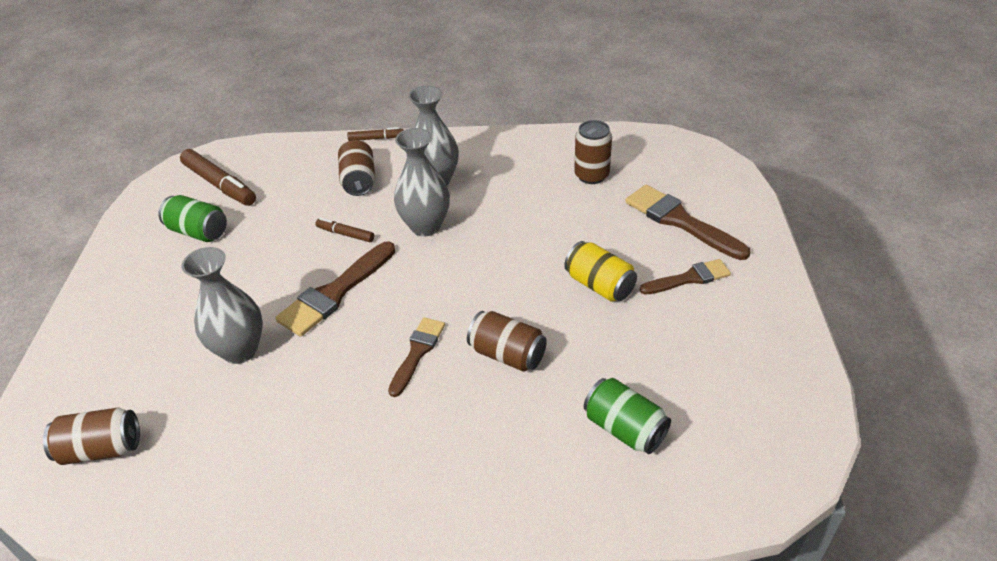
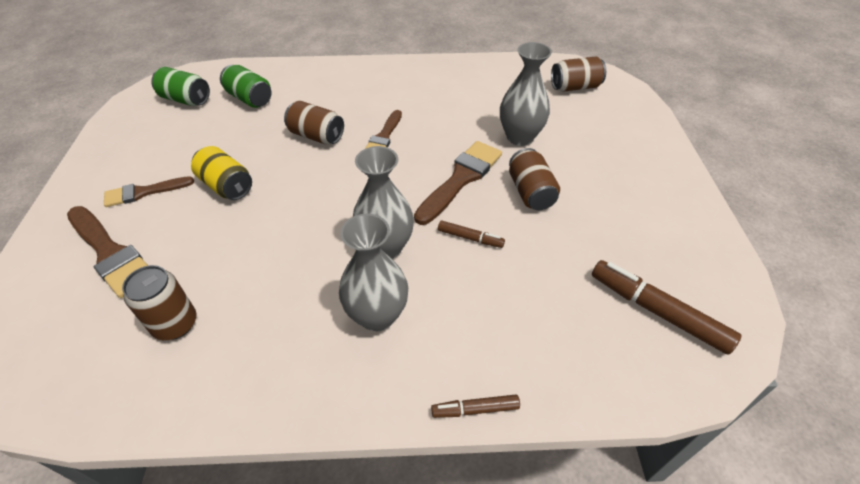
camera: 175 degrees right, 5 degrees up
green can [159,195,227,242] -> green can moved to [151,67,210,106]
brown can [338,140,375,196] -> brown can moved to [509,148,560,210]

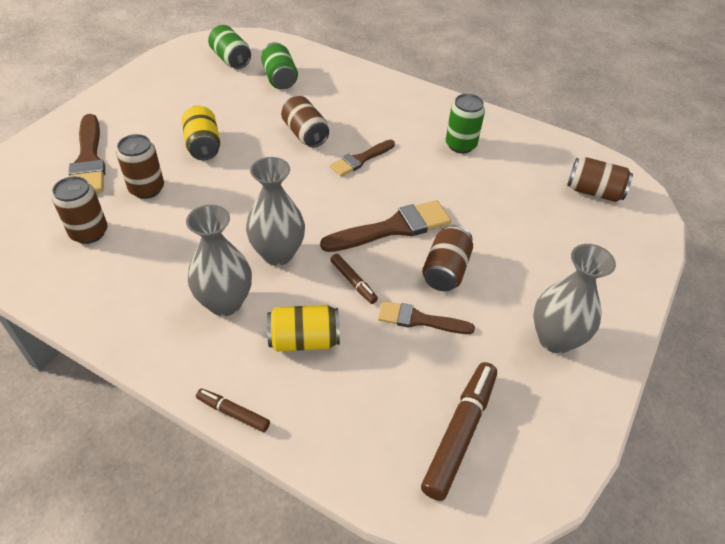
camera: 30 degrees right, 0 degrees up
brown brush [104,176,194,207] -> brown brush moved to [378,301,475,334]
grey vase [500,42,552,146] -> grey vase moved to [533,244,616,354]
brown marker [592,260,741,355] -> brown marker turned 45 degrees clockwise [421,362,497,501]
none -> brown can [116,134,164,199]
none -> yellow can [267,305,340,352]
none -> green can [446,94,485,153]

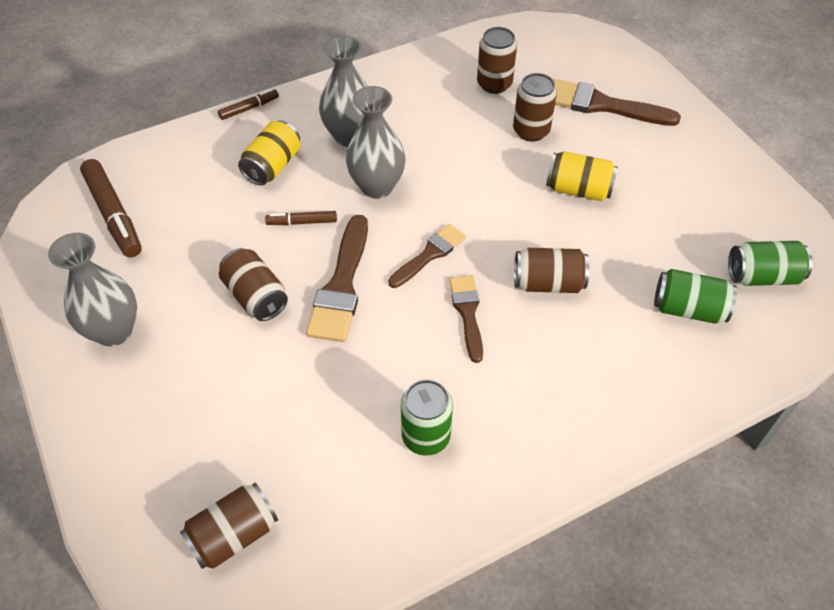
camera: 125 degrees right, 5 degrees up
brown brush [378,301,475,334] -> brown brush moved to [388,224,466,288]

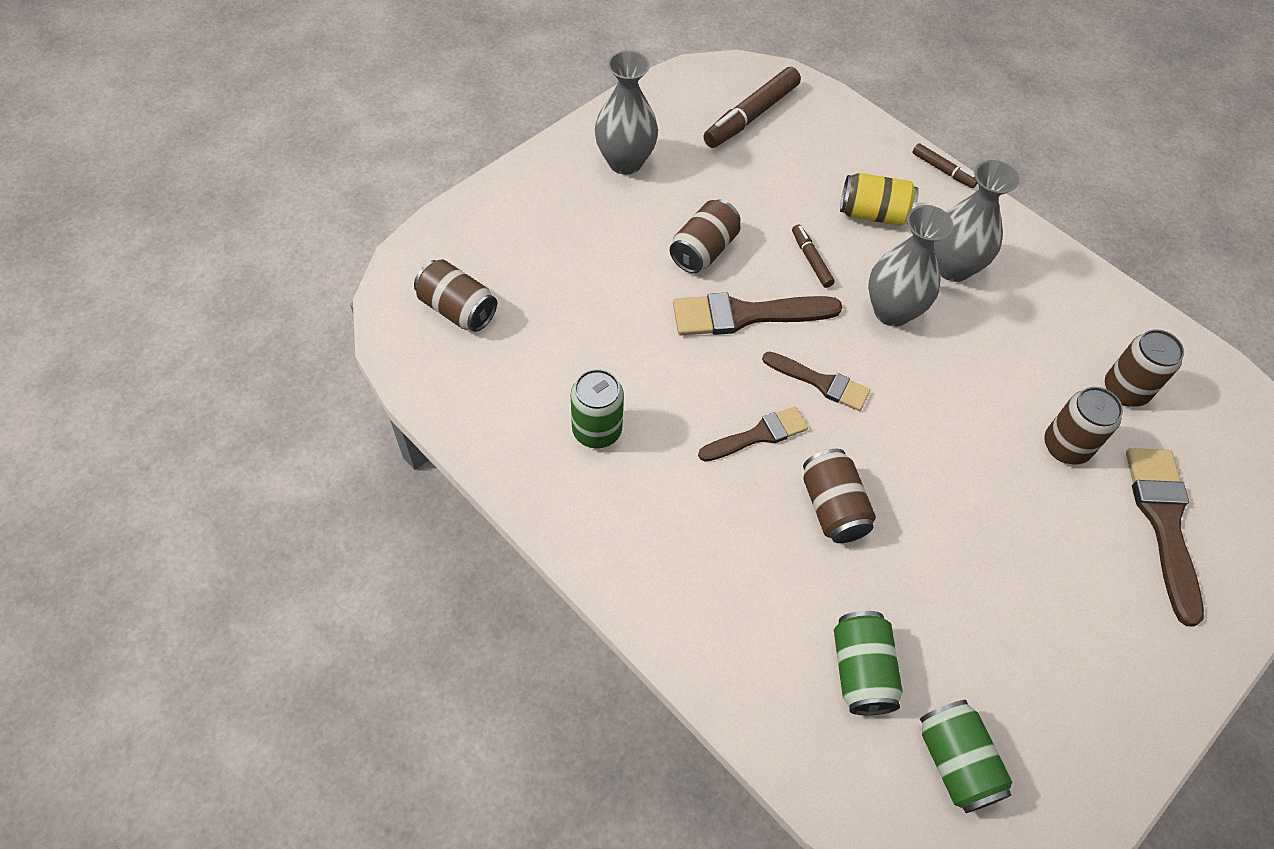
camera: 70 degrees right, 5 degrees up
yellow can [546,151,618,201] -> none

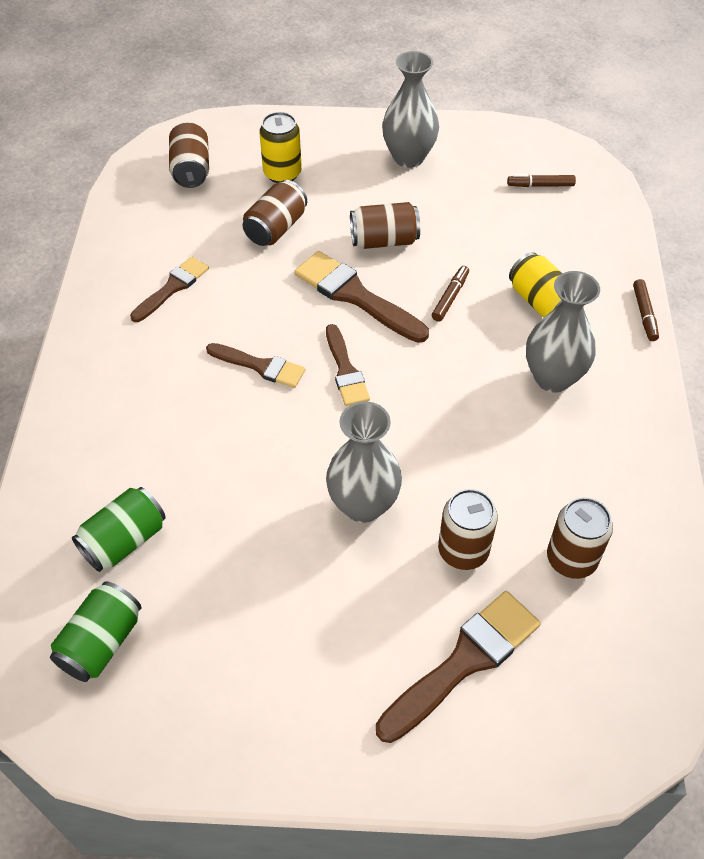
camera: 50 degrees right, 5 degrees down
green can [571,369,624,448] -> brown brush [130,256,209,322]
brown marker [703,67,801,148] -> brown marker [507,174,576,187], size x0.53
brown can [803,449,876,543] -> brown can moved to [243,180,307,246]
grey vase [868,205,953,326] -> grey vase moved to [326,401,402,523]
none -> yellow can [259,112,302,183]

